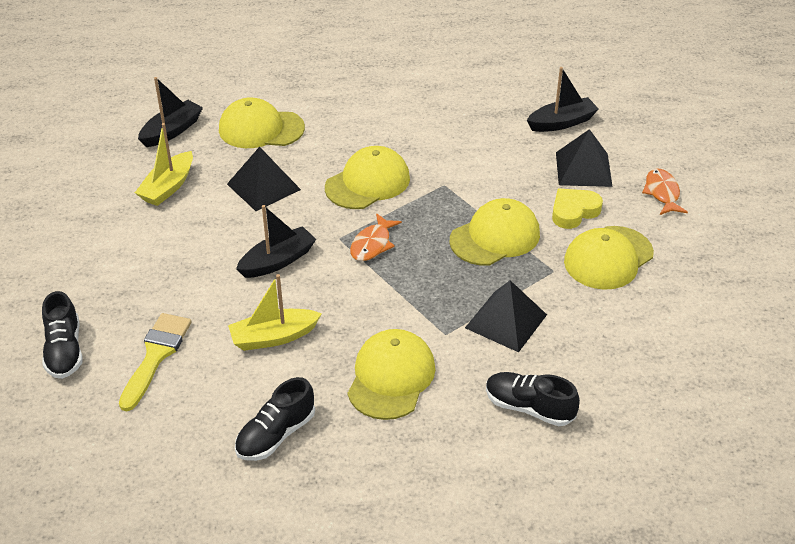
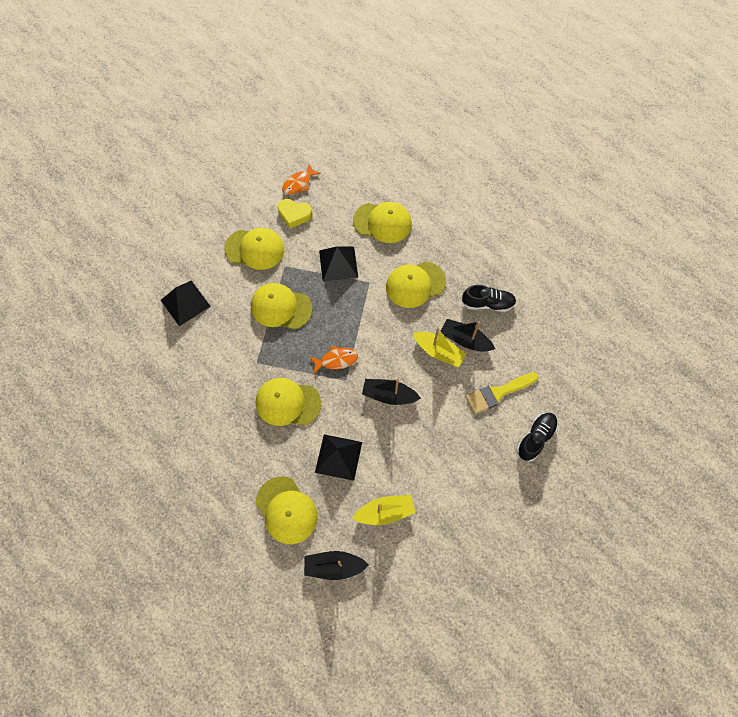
camera: 130 degrees left, 25 degrees up
black shoe [486,372,580,426] -> yellow cap [353,202,412,243]
black boat [527,67,599,132] -> black boat moved to [441,319,495,352]
yellow heart [552,189,603,229] -> yellow heart moved to [278,199,312,228]
orange fish [642,168,688,215] -> orange fish moved to [282,164,321,195]

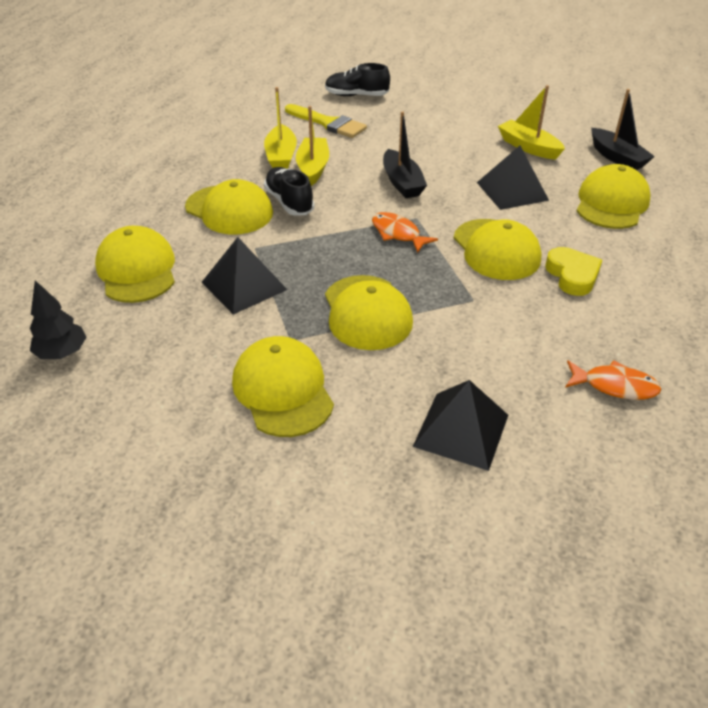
camera: 120 degrees left, 25 degrees down
yellow heart [278,199,312,228] -> yellow heart moved to [545,247,602,296]
orange fish [282,164,321,195] -> orange fish moved to [565,360,661,400]
black boat [441,319,495,352] -> yellow boat [264,87,297,169]
black shoe [462,285,516,312] -> black shoe moved to [264,167,315,215]
none -> black tree [30,280,87,359]

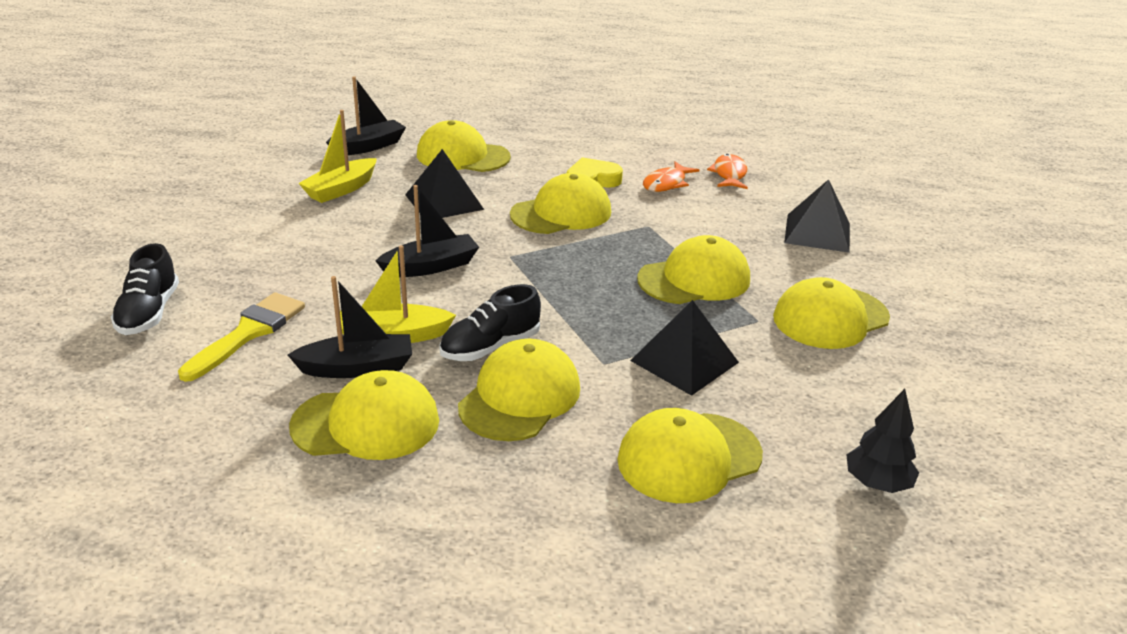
camera: 100 degrees left, 10 degrees down
yellow boat [264,87,297,169] -> black boat [288,276,412,378]
orange fish [372,212,438,253] -> orange fish moved to [643,162,699,192]
none -> yellow cap [289,370,439,460]

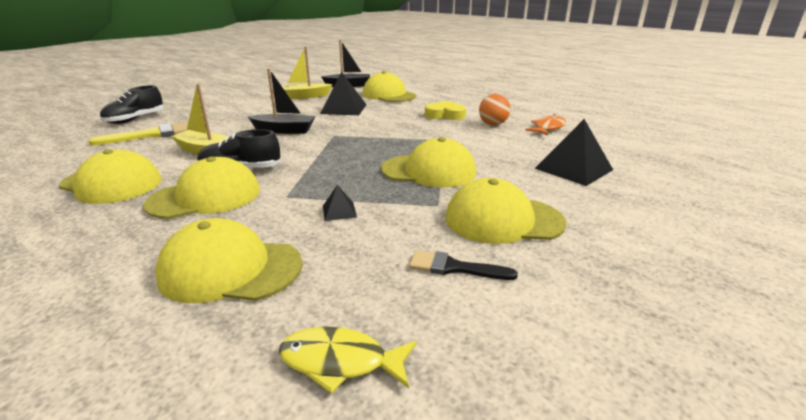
camera: 35 degrees right, 5 degrees down
black boat [288,276,412,378] -> none
yellow cap [510,173,611,234] -> none
black pyramid [630,300,739,396] -> black pyramid [323,185,357,221], size x0.47
orange fish [643,162,699,192] -> orange ball [479,94,510,125]
black tree [847,389,919,493] -> yellow fish [279,327,417,394]
none -> black brush [409,250,518,280]

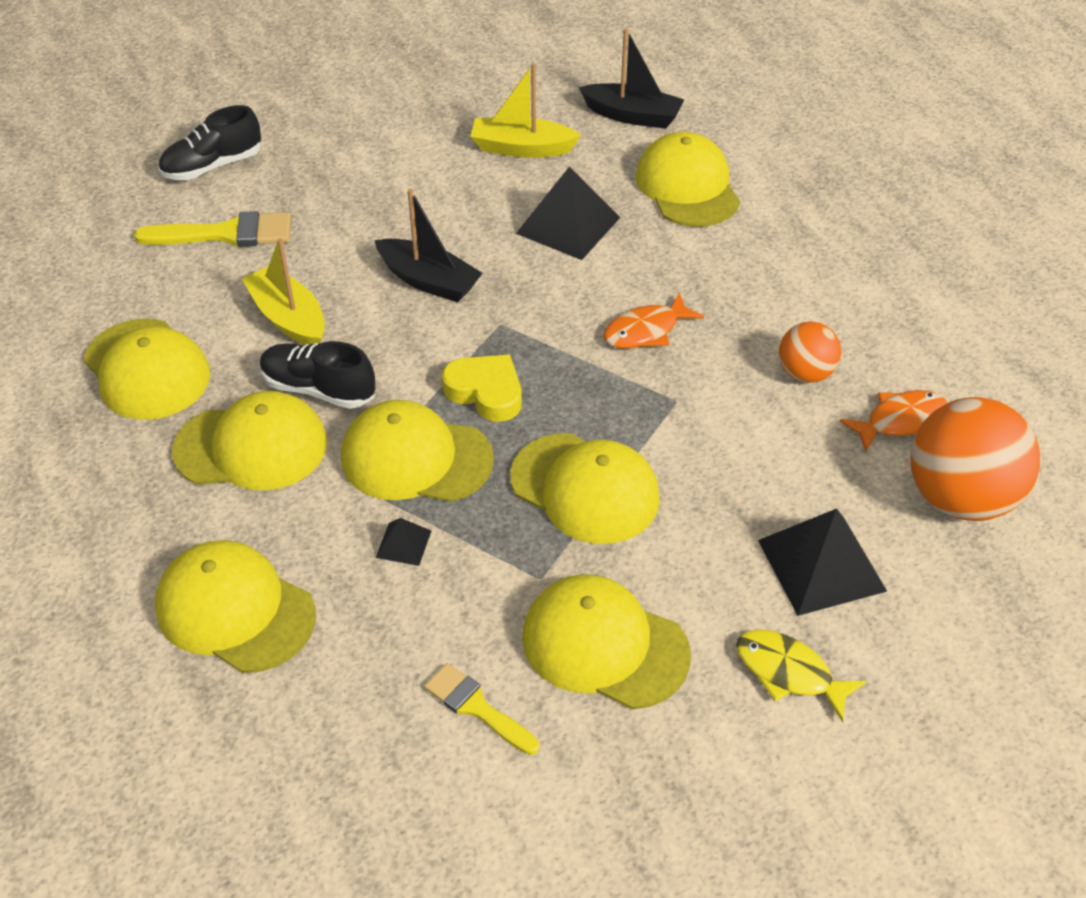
camera: 25 degrees right, 20 degrees up
yellow fish [279,327,417,394] -> yellow fish moved to [736,630,867,722]
black brush [409,250,518,280] -> yellow brush [424,663,539,755]
yellow heart [425,101,466,120] -> yellow heart moved to [442,355,522,422]
none -> yellow cap [341,400,494,502]
none -> orange fish [603,293,704,348]
none -> orange ball [911,397,1040,521]

